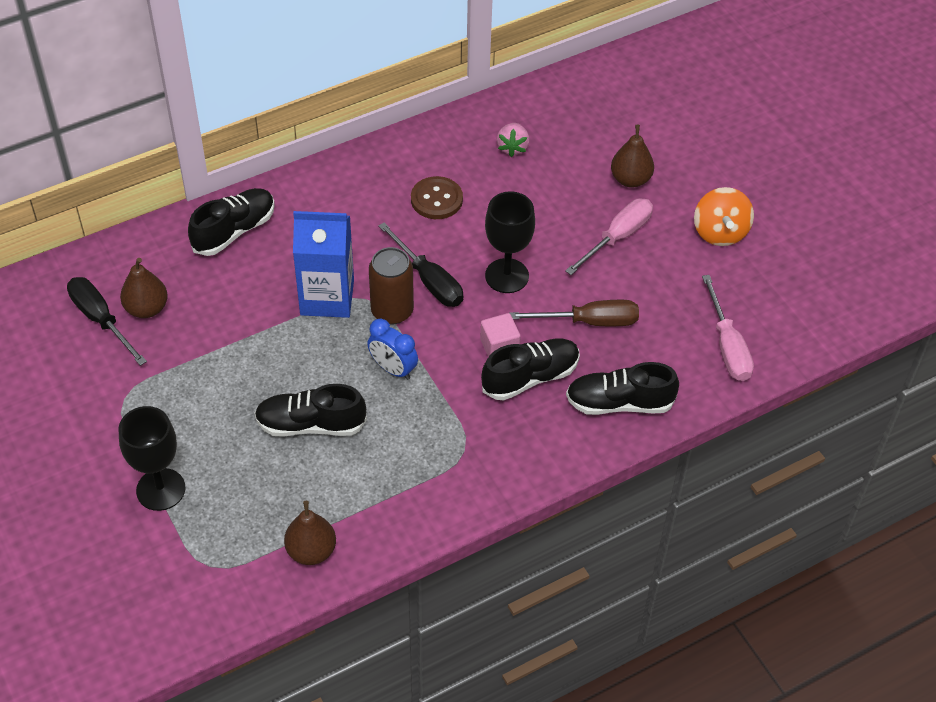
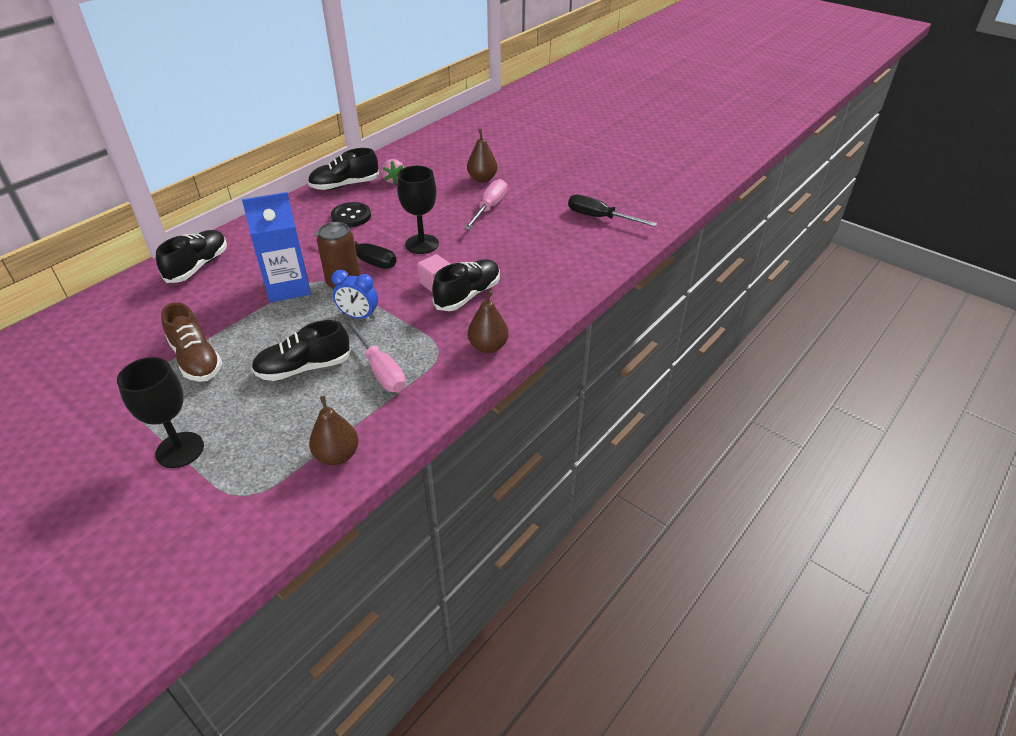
camera: 20 degrees left, 10 degrees down
black screwdriver [67,277,147,366] -> black screwdriver moved to [568,194,657,227]
brown pear [120,258,168,318] -> brown pear moved to [468,290,509,353]
brown button [411,176,463,219] -> black button [331,202,371,227]
brown screwdriver [509,300,639,326] -> none
black shoe [566,362,679,415] -> black shoe moved to [308,148,379,190]
orange spinning top [694,187,754,246] -> none
pink screwdriver [702,275,754,381] -> pink screwdriver moved to [345,320,406,392]
none -> brown shoe [161,302,222,382]

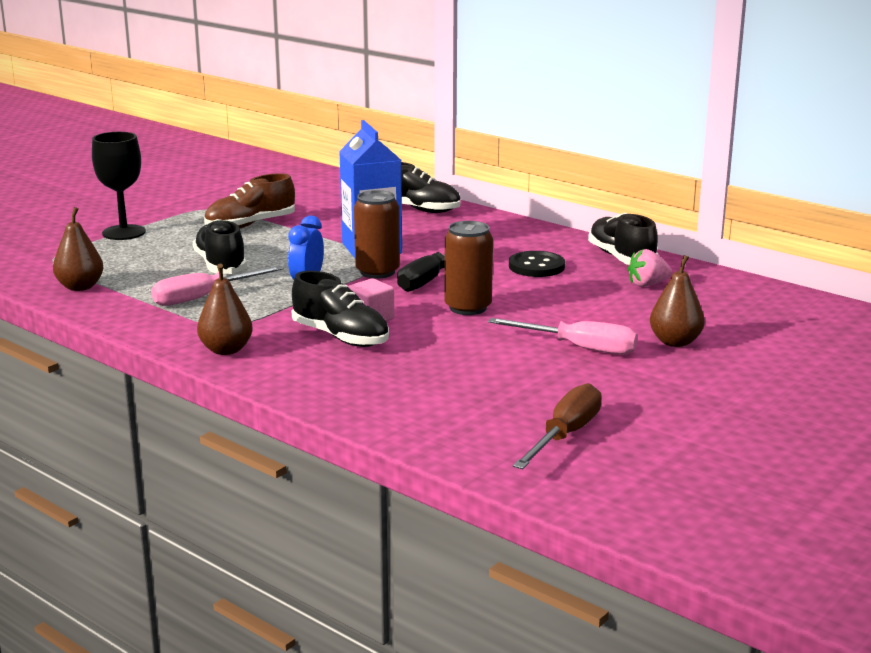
camera: 90 degrees right, 20 degrees down
black goblet [397,166,439,254] -> brown can [444,221,493,315]
black screwdriver [568,194,657,227] -> brown screwdriver [513,383,602,469]

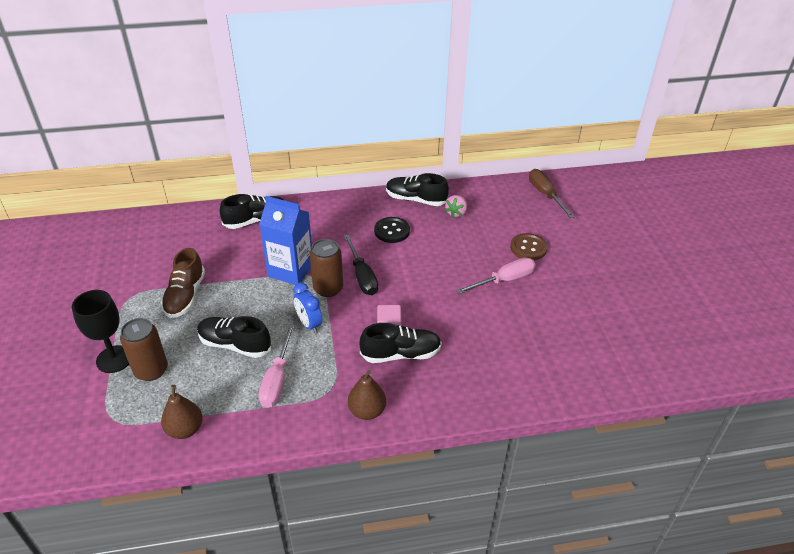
camera: 50 degrees left, 20 degrees up
brown can [444,221,493,315] -> brown can moved to [120,318,168,381]
brown screwdriver [513,383,602,469] -> brown screwdriver moved to [529,169,575,218]
brown pear [650,255,705,347] -> brown button [510,233,548,260]

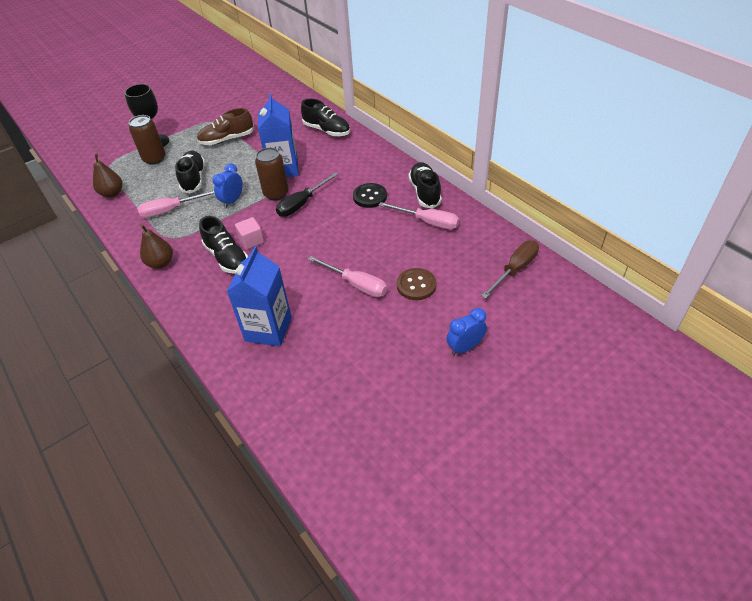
camera: 65 degrees right, 5 degrees up
pink strawberry [445,195,467,218] -> pink screwdriver [379,202,459,229]
none -> blue carton [227,246,292,346]
none -> blue clock [446,308,487,355]

